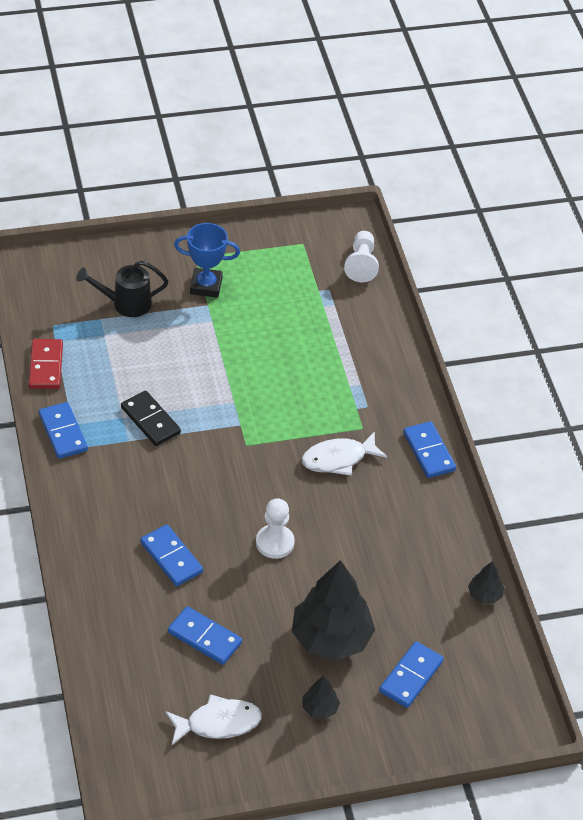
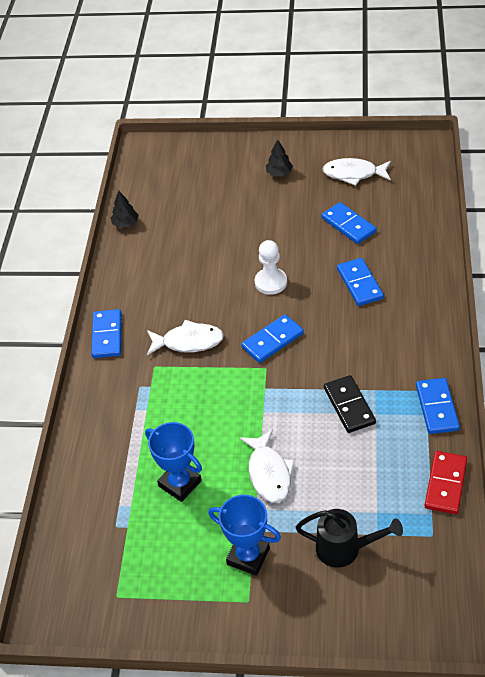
camera: 155 degrees left, 0 degrees up
black tree [292,560,375,660] -> none
white pawn [344,231,379,282] -> none
blue domino [379,641,444,708] -> blue domino moved to [241,314,304,363]
none -> blue trophy [145,422,202,502]
none -> white fish [240,429,295,503]

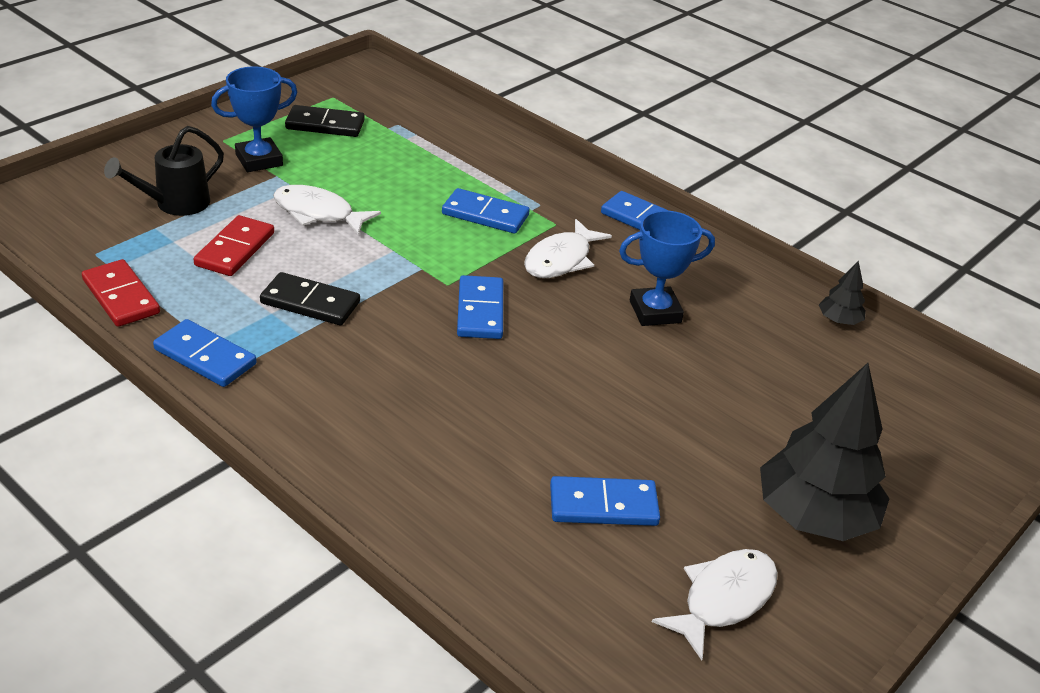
camera: 120 degrees right, 10 degrees down
blue trophy [145,422,202,502] -> blue trophy moved to [619,211,715,326]
white pawn [255,240,287,295] -> none
black tree [266,139,293,176] -> black tree [760,363,890,541], size x2.25
blue domino [337,258,384,306] -> blue domino moved to [442,188,530,234]
none -> red domino [194,215,274,276]
none -> black domino [285,105,365,137]

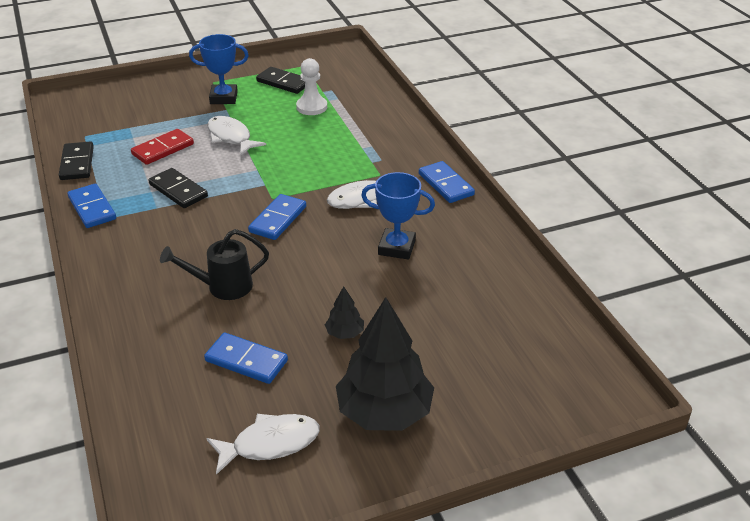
camera: 30 degrees right, 0 degrees up
red domino [82,259,160,327] -> black domino [59,141,94,180]
black watering can [104,126,224,216] -> black watering can moved to [160,229,269,300]
blue domino [442,188,530,234] -> none
black tree [819,261,866,325] -> black tree moved to [325,286,364,339]
none -> white pawn [296,58,327,115]

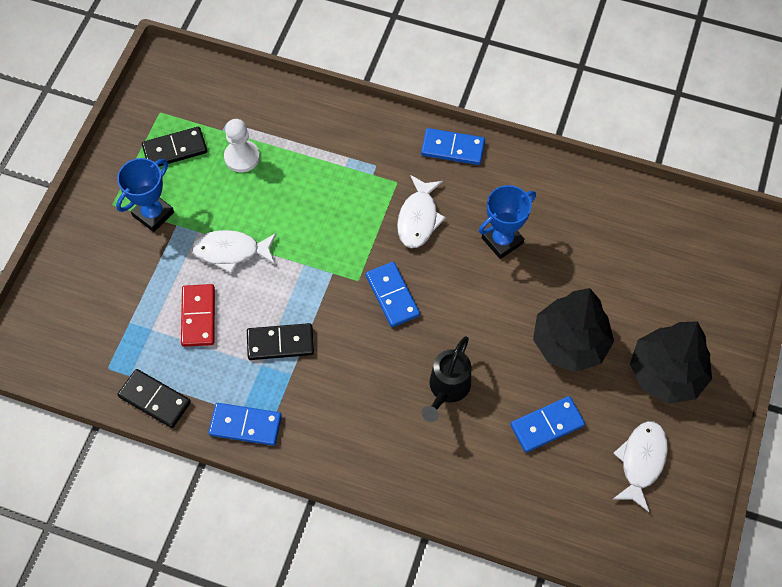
camera: 50 degrees left, 25 degrees up
black tree [325,286,364,339] -> black tree [533,288,614,372], size x2.25

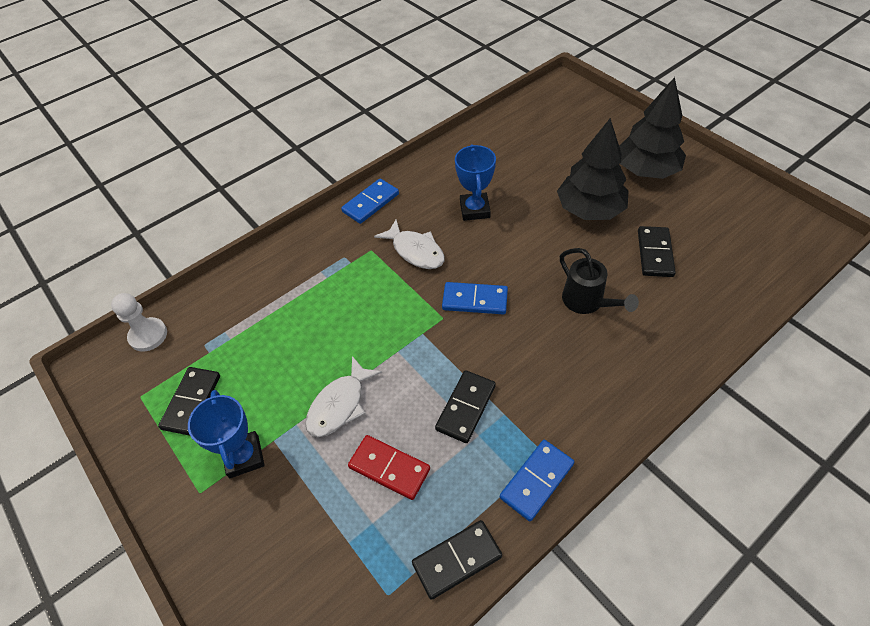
camera: 55 degrees left, 10 degrees down
white pawn [224,119,260,173] -> white pawn moved to [111,293,167,352]
blue domino [510,396,585,453] -> black domino [638,226,676,277]
white fish [613,421,668,512] -> none

